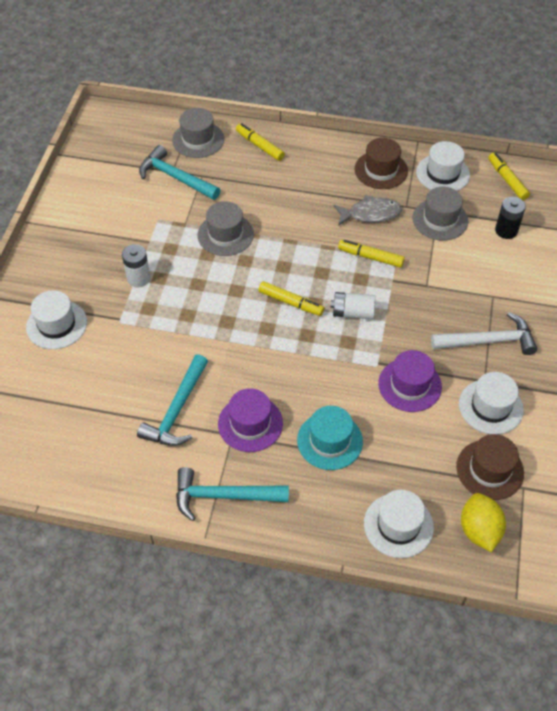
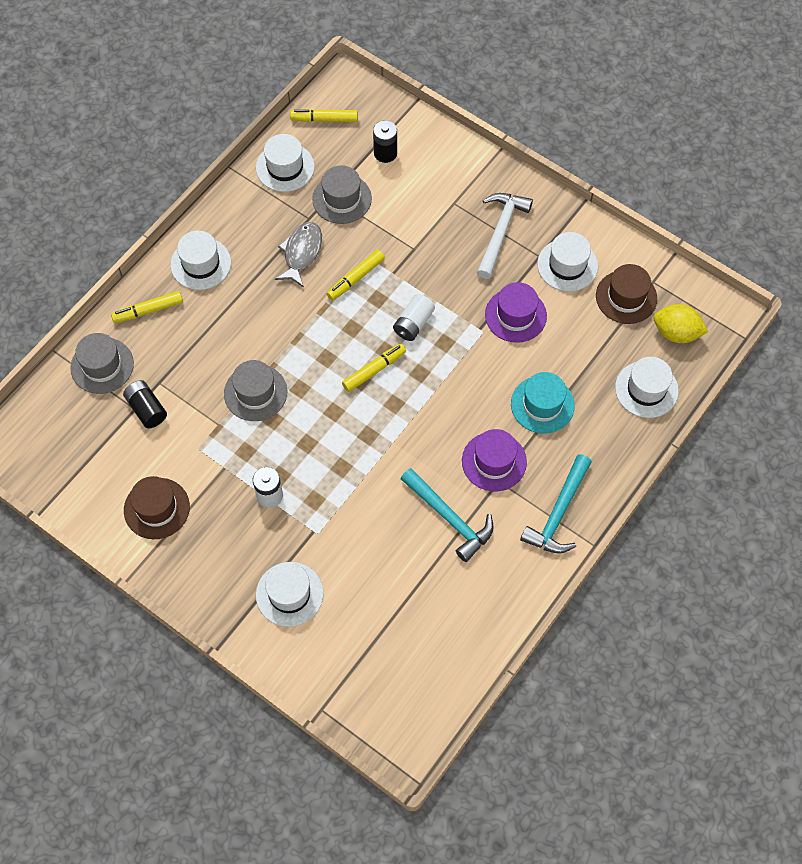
camera: 65 degrees left, 10 degrees up
turquoise hammer [139,145,220,200] -> black battery [123,380,167,428]
brown hat [355,138,408,189] -> brown hat moved to [124,476,190,539]
none -> white hat [170,231,231,290]

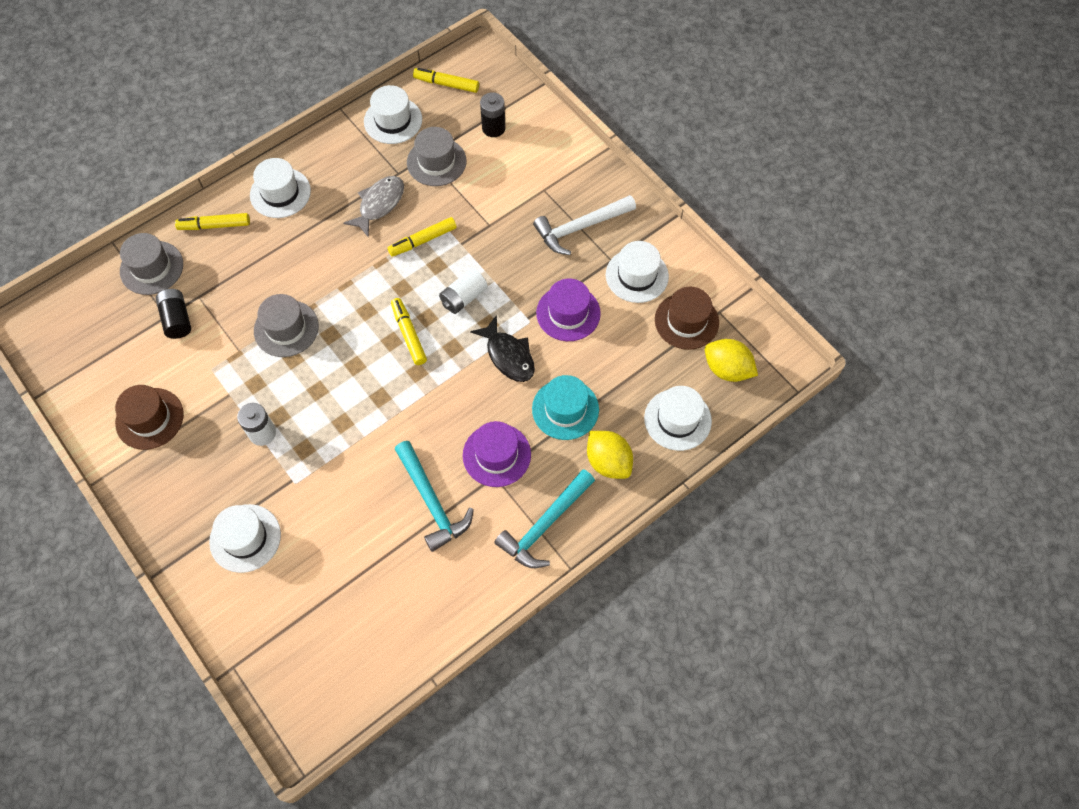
camera: 15 degrees right, 0 degrees up
yellow marker [342,343,406,392] -> yellow marker turned 90 degrees counterclockwise [391,298,427,365]
white hammer [477,193,533,279] -> white hammer turned 150 degrees counterclockwise [533,195,636,255]
none -> black fish [470,315,535,382]
none -> yellow lemon [587,431,633,479]

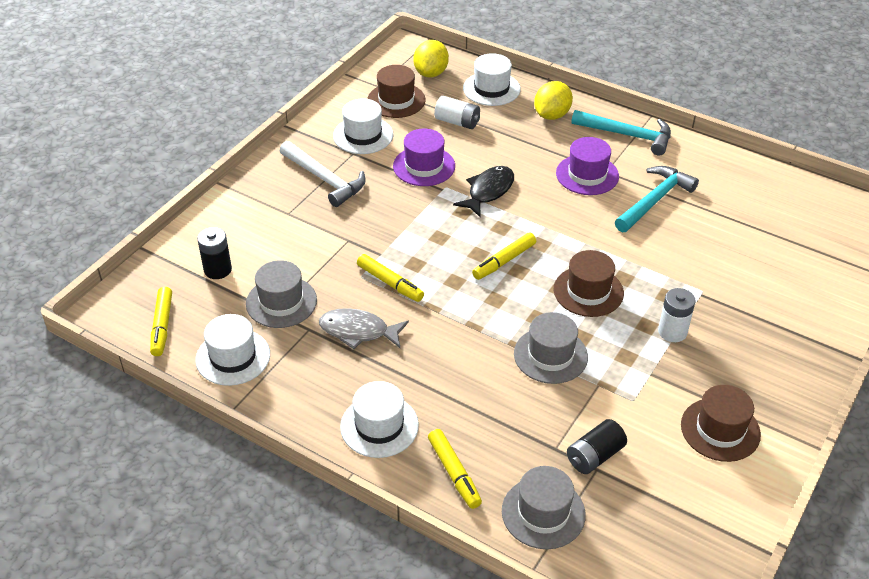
camera: 110 degrees left, 20 degrees down
white hat [209,504,281,573] -> none
white battery [439,268,488,314] -> white battery moved to [434,96,480,129]
turquoise hat [532,375,599,440] -> none
none -> brown hat [554,250,624,317]

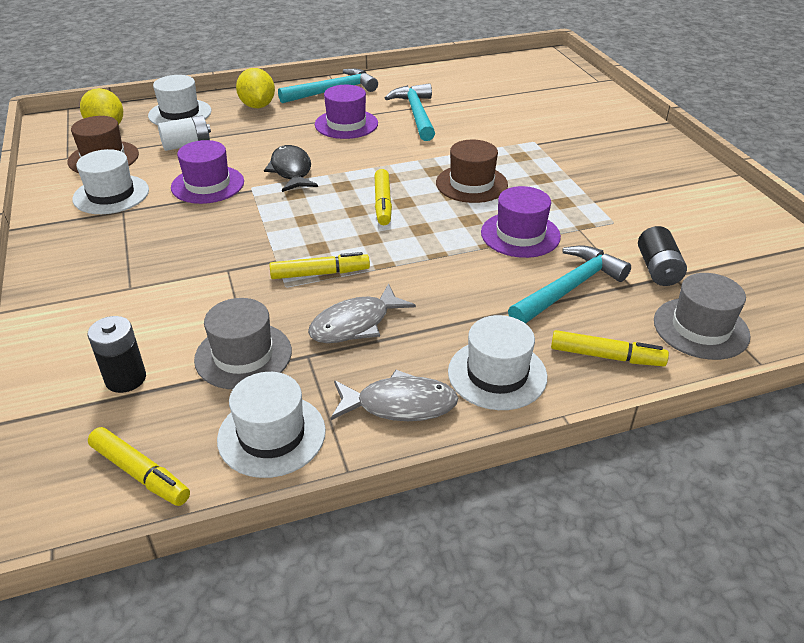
camera: 50 degrees left, 5 degrees down
white hammer [280,141,366,207] -> none
grey hat [514,312,588,384] -> purple hat [481,186,561,258]
white battery [658,288,696,342] -> none
brown hat [681,385,761,462] -> none
none -> grey fish [331,370,458,421]
none -> turquoise hammer [508,246,631,324]

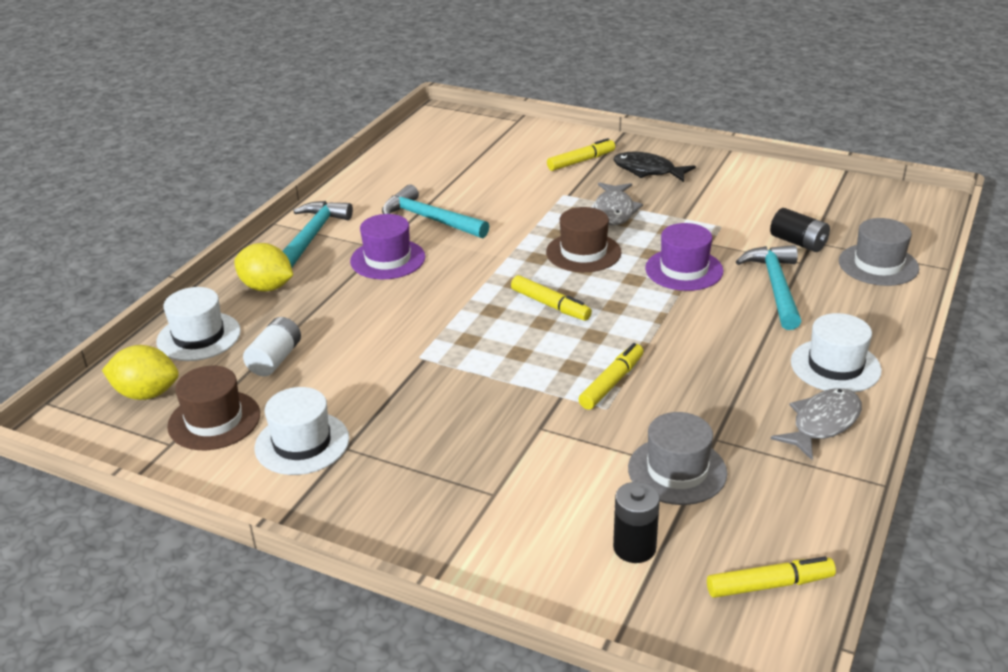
camera: 45 degrees left, 5 degrees down
purple hat [171,140,244,204] -> none
white hat [217,372,326,478] -> none
black fish [264,145,318,192] -> black fish moved to [613,151,696,182]
grey fish [308,283,416,343] -> grey fish moved to [594,182,643,226]
yellow marker [551,330,669,366] -> yellow marker moved to [547,138,615,171]

